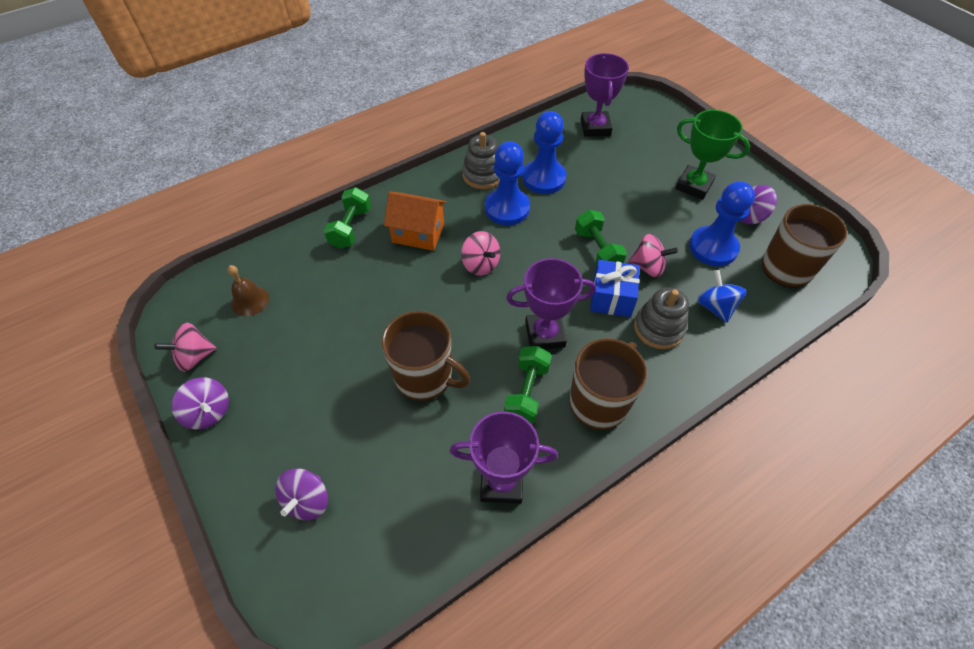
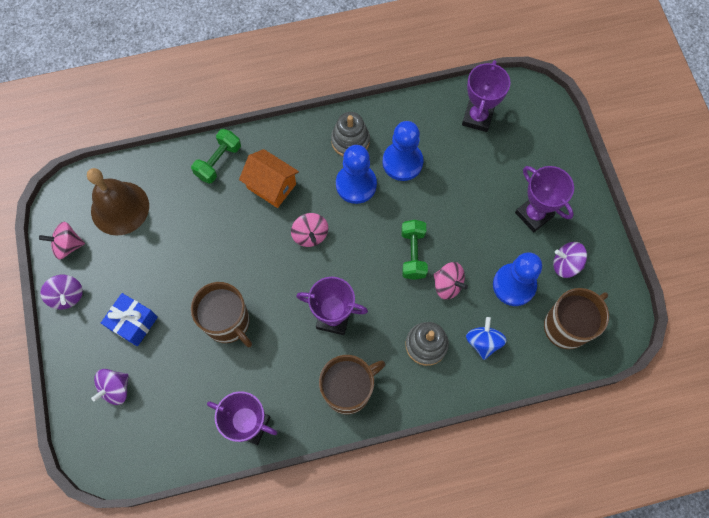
camera: 20 degrees right, 15 degrees up
brown bell [228,265,269,316] -> brown bell [87,168,149,236], size x1.91
green dumbbell [504,346,552,424] -> none
blue gift [590,260,639,317] -> blue gift moved to [101,293,158,346]
green trophy [676,110,750,200] -> purple trophy [515,166,574,232]

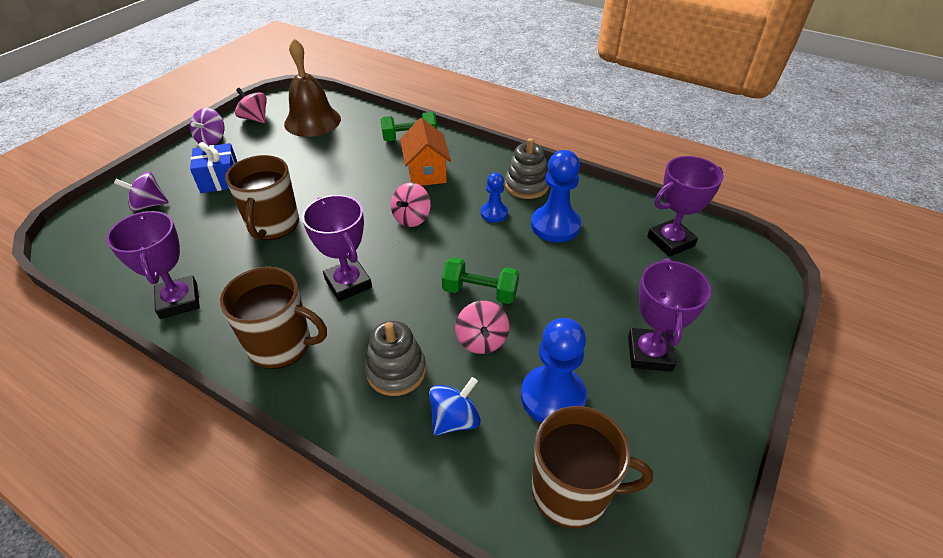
camera: 45 degrees right, 25 degrees down
blue pawn [336,145,377,204] -> blue pawn [481,172,508,223], size x0.57
green dumbbell [401,220,428,280] -> green dumbbell turned 60 degrees clockwise [442,257,519,304]
purple spinning top [553,242,587,278] -> none

